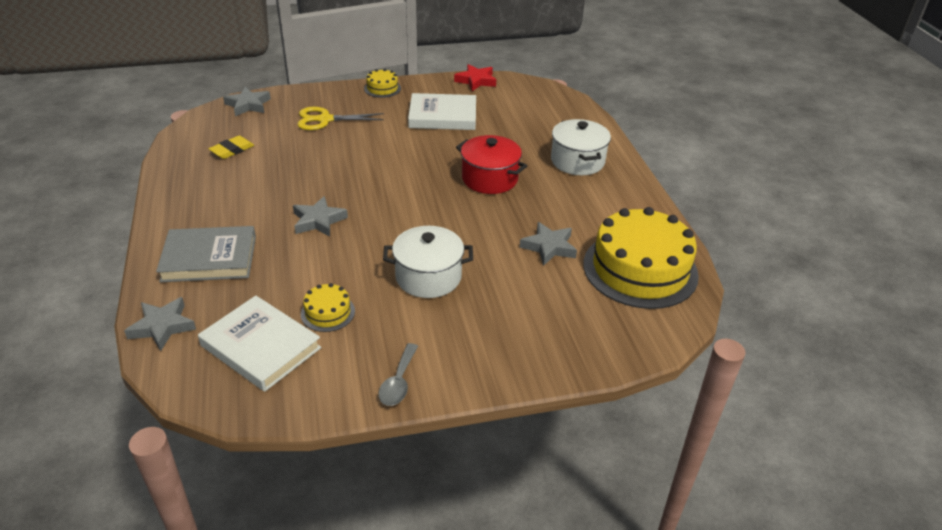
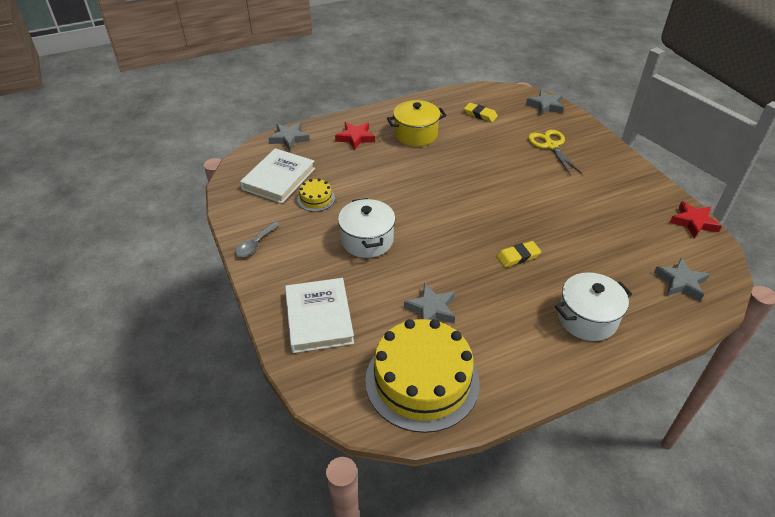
camera: 80 degrees right, 5 degrees up
grey book [156,226,256,282] -> red star [335,122,375,150]
grey star [293,196,348,237] -> grey star moved to [654,258,710,301]
yellow cake [364,69,401,98] -> none
grey spoon [378,343,418,406] -> grey spoon turned 60 degrees counterclockwise [235,221,280,257]
white book [408,93,476,130] -> white book moved to [285,278,354,353]
red pot [456,135,527,194] -> yellow eraser [496,241,541,267]
none -> yellow pot [387,100,447,146]

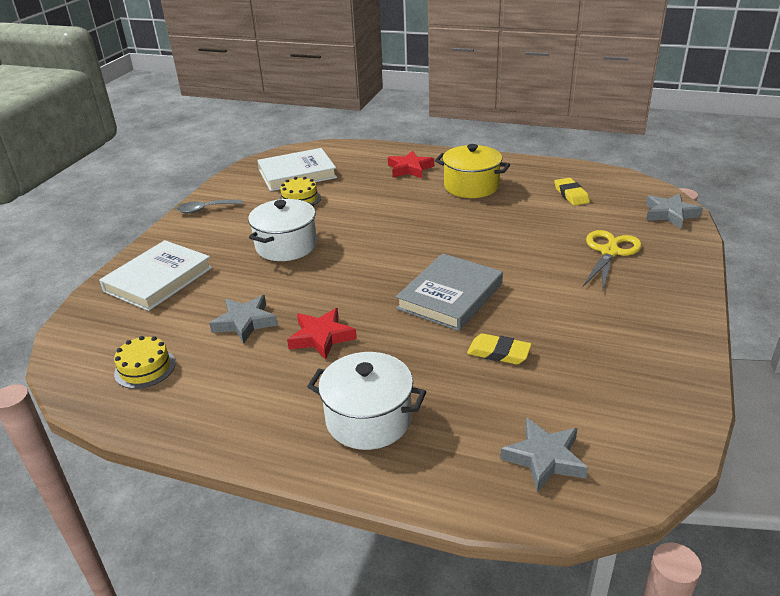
camera: 45 degrees right, 10 degrees down
grey star [269,122,310,151] -> none
yellow cake [365,319,479,433] -> yellow cake [114,336,176,389], size x0.44
yellow eraser [496,241,541,267] -> yellow eraser moved to [467,333,532,364]
red star [670,201,722,238] -> red star moved to [287,308,357,360]
none -> grey book [396,253,503,331]

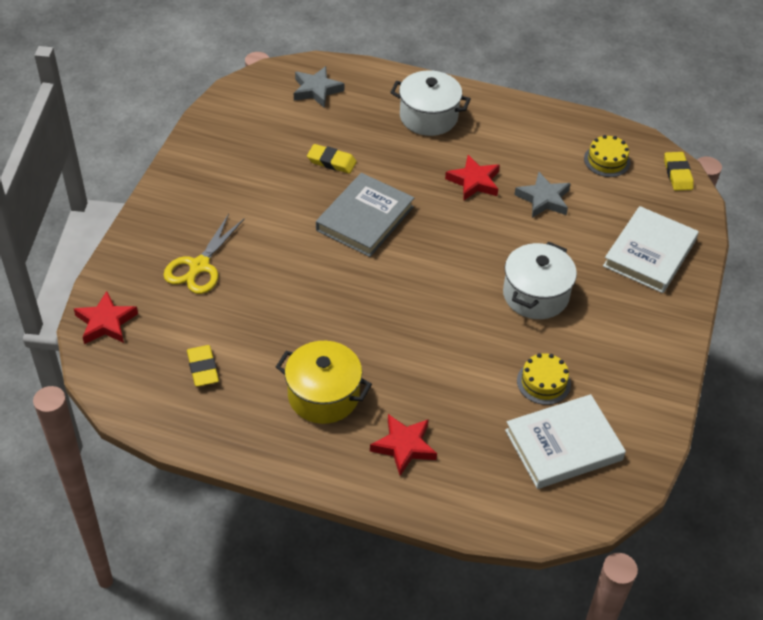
camera: 175 degrees right, 15 degrees up
grey spoon [177,199,243,214] -> none
grey star [646,193,703,228] -> red star [74,291,138,344]
none -> yellow eraser [664,152,694,191]

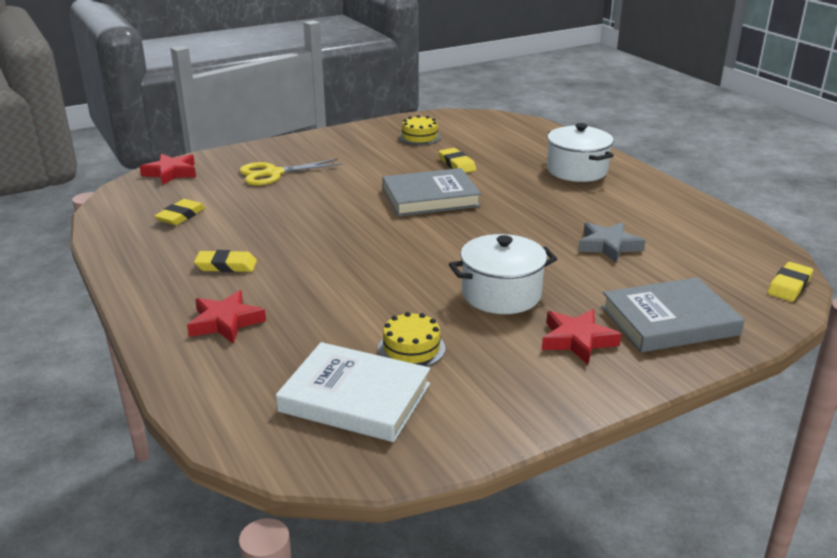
camera: 45 degrees right, 20 degrees down
yellow pot [276,341,372,424] -> yellow eraser [194,250,257,272]
grey star [294,66,344,108] -> none
red star [445,155,500,200] -> red star moved to [542,309,621,364]
yellow cake [584,135,630,177] -> yellow cake moved to [399,115,441,145]
white book [603,206,699,293] -> grey book [601,277,745,352]

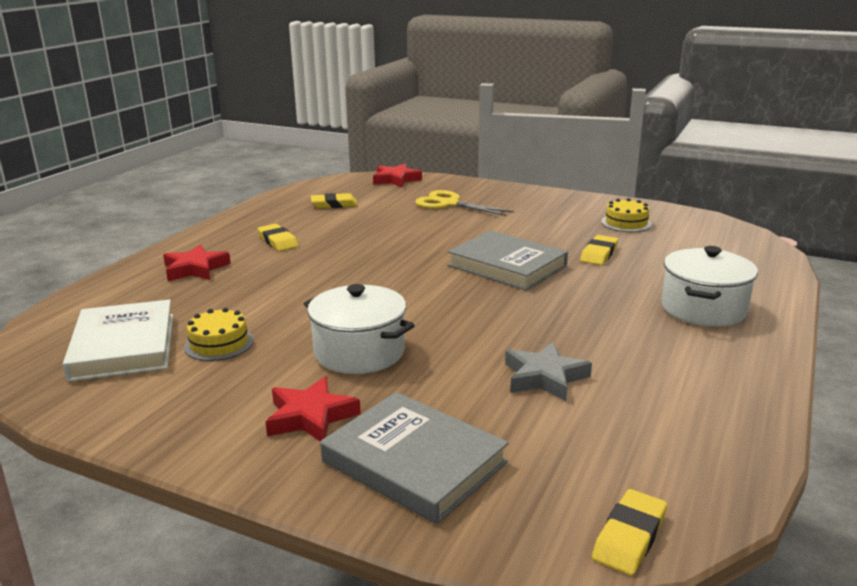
camera: 55 degrees right, 5 degrees down
yellow eraser [767,262,813,302] -> yellow eraser turned 60 degrees counterclockwise [592,489,667,576]

